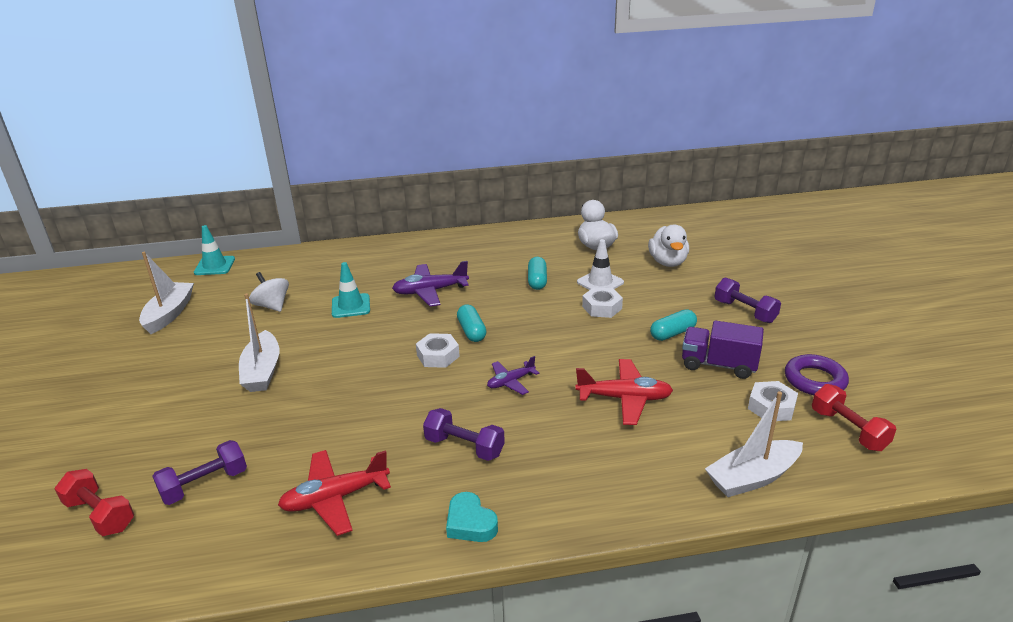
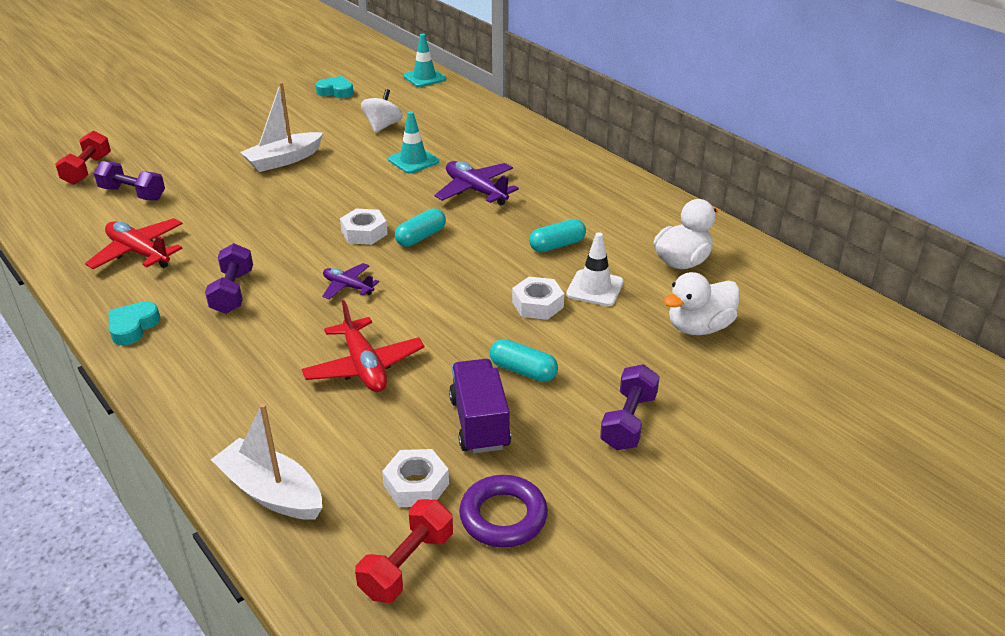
camera: 60 degrees right, 5 degrees up
white boat [139,252,194,334] -> turquoise heart [316,76,354,98]

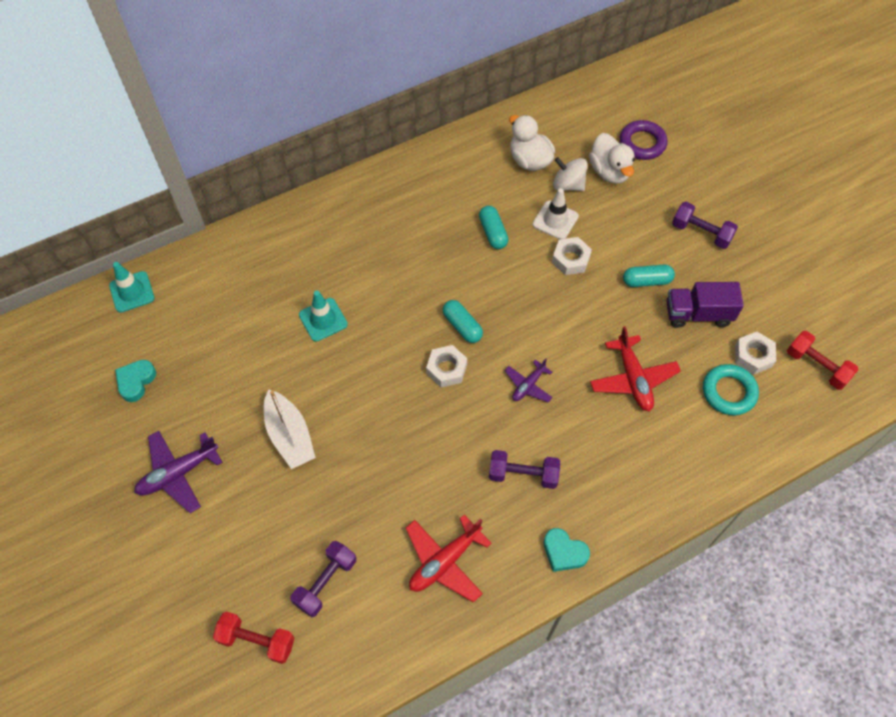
camera: 80 degrees left, 25 degrees up
white boat [211,403,323,520] -> none
red plane [302,300,424,392] -> red plane turned 90 degrees clockwise [590,326,681,412]
white spinning top [361,89,403,133] -> white spinning top moved to [553,157,587,191]
purple plane [434,161,519,206] -> purple plane moved to [134,431,223,513]
purple ring [459,475,548,548] -> purple ring moved to [620,120,668,160]
turquoise capsule [490,339,558,382] -> turquoise capsule turned 45 degrees clockwise [623,265,675,287]
none -> turquoise ring [703,364,759,415]

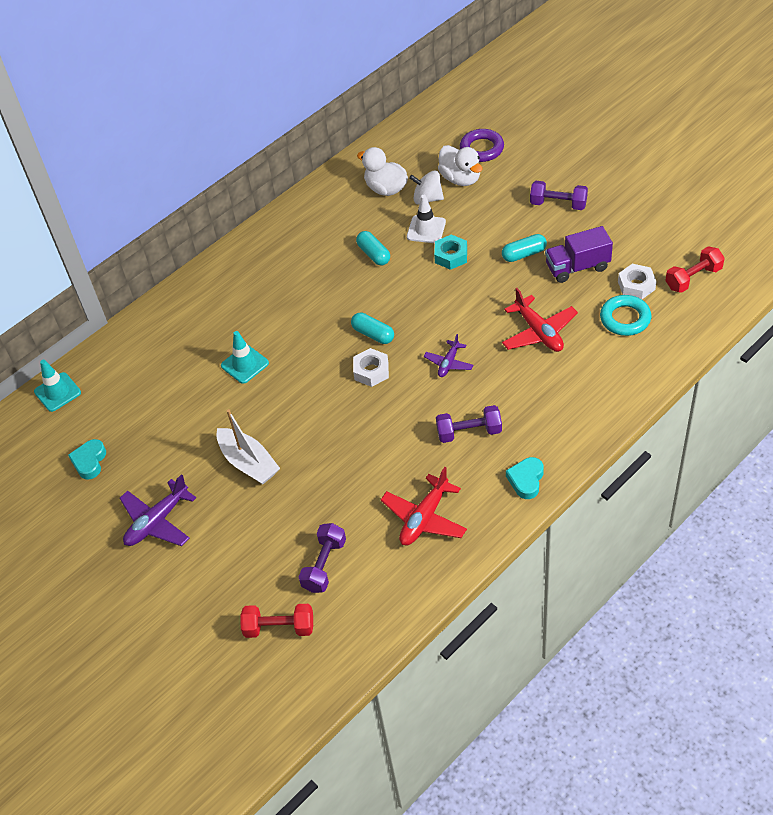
camera: 10 degrees left, 10 degrees down
turquoise heart [544,528,590,572] -> turquoise heart turned 90 degrees clockwise [506,457,544,499]
white nut [552,237,592,275] -> turquoise nut [434,235,467,270]
red dumbbell [787,331,859,390] -> red dumbbell turned 60 degrees counterclockwise [665,246,725,293]

